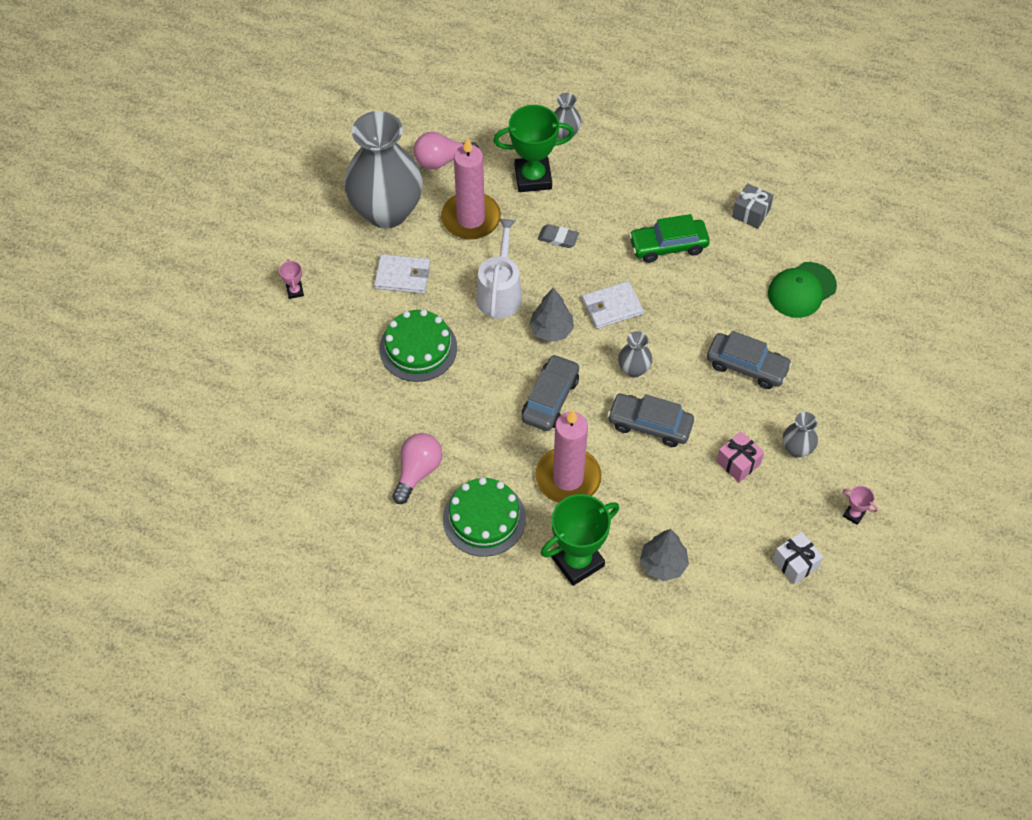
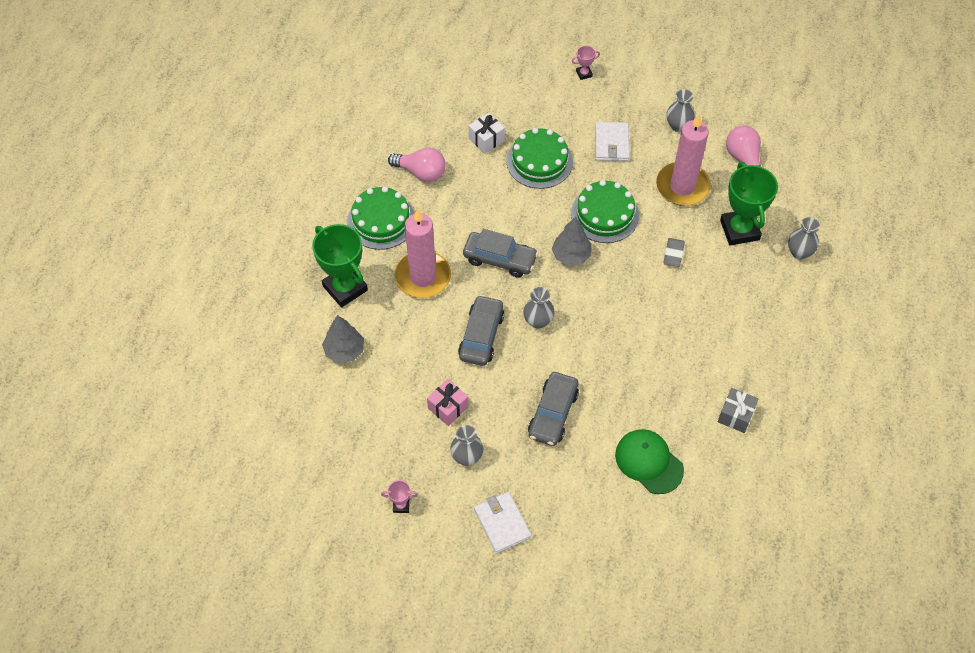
camera: 85 degrees right, 0 degrees up
grey vase [344,111,423,229] -> grey vase [666,89,695,132], size x0.41
white watering can [476,219,522,319] -> green cake [571,180,639,243]
white wallet [582,281,644,329] -> white wallet moved to [474,492,531,553]
green car [629,214,710,263] -> none
white gift [773,532,823,584] -> white gift moved to [469,112,505,154]
pink trophy [843,486,878,525] -> pink trophy turned 60 degrees clockwise [381,480,418,513]

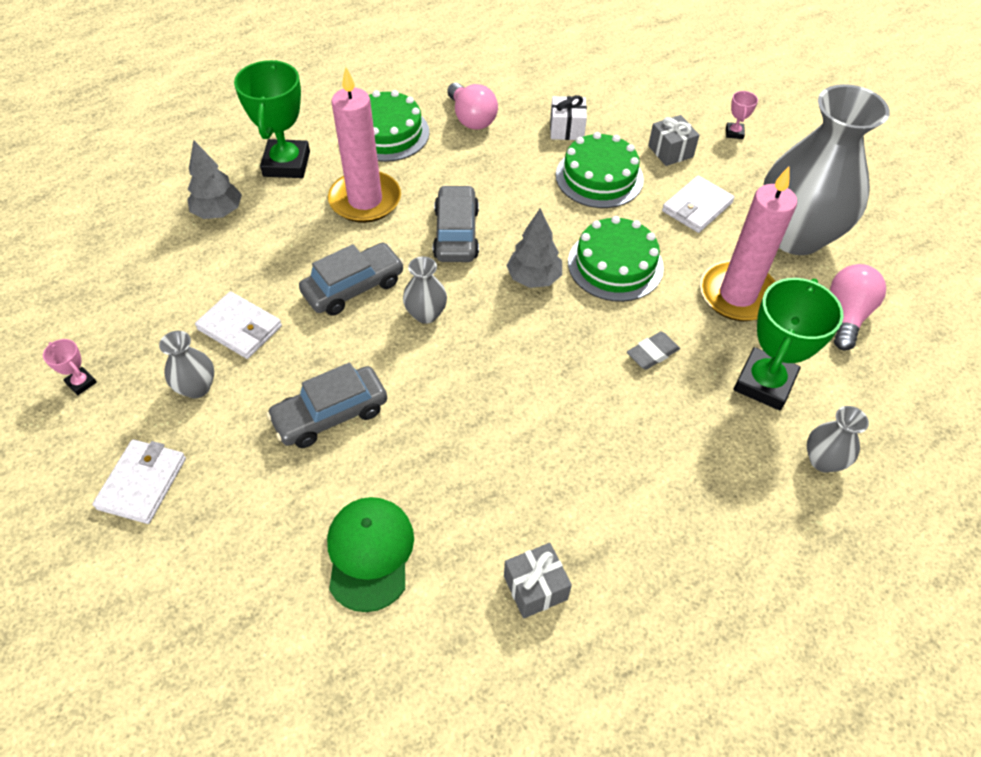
camera: 40 degrees right, 5 degrees down
pink gift [427,379,469,426] -> white wallet [195,291,282,359]
grey car [463,229,538,278] -> grey car turned 150 degrees counterclockwise [433,185,479,262]
pink trophy [572,46,600,80] -> pink trophy turned 75 degrees clockwise [726,91,758,139]
grey vase [666,89,695,132] -> grey vase [764,84,890,255], size x2.41
none -> grey gift [648,115,699,166]

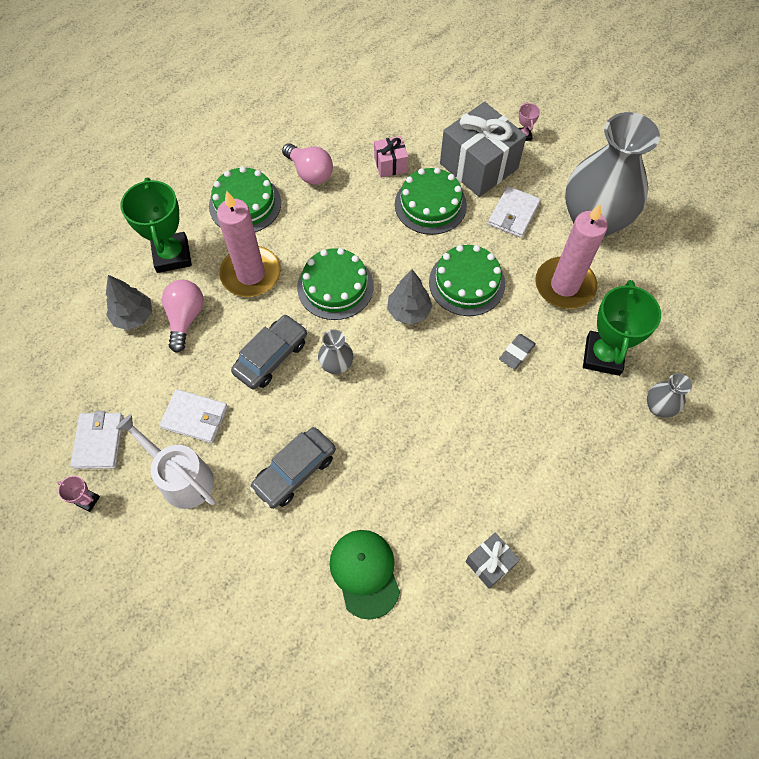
camera: 15 degrees left, 10 degrees up
white wallet [92,439,186,524] -> white wallet moved to [70,411,123,469]
grey vase [159,331,214,398] -> white watering can [116,414,215,509]
grey car [433,185,479,262] -> green cake [297,248,374,320]
white gift [550,95,587,140] -> pink gift [374,136,408,178]
grey gift [648,115,699,166] -> grey gift [440,102,527,197], size x2.05
pink light bulb [830,264,886,351] -> pink light bulb moved to [162,280,204,352]

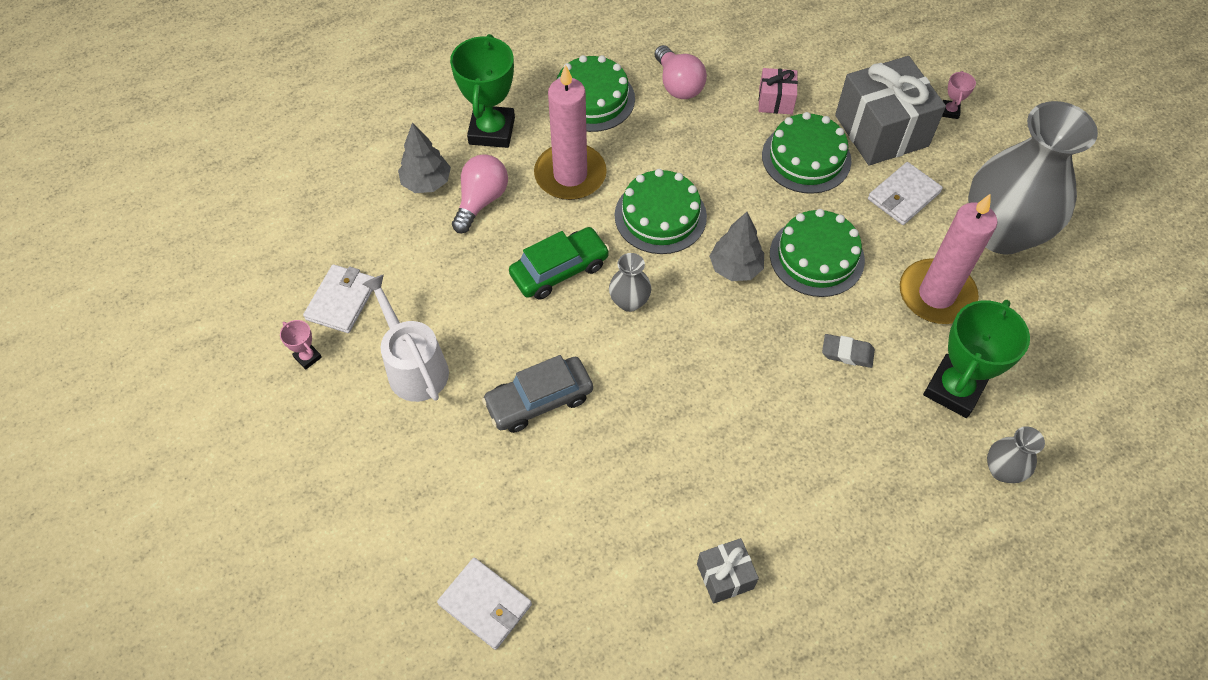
camera: 20 degrees right, 5 degrees down
white wallet [159,389,228,443] -> white wallet moved to [437,558,532,650]
grey car [231,314,307,390] -> green car [509,227,610,300]
green cap [329,530,400,619] -> none
grey eraser [499,334,536,369] -> grey eraser turned 45 degrees clockwise [822,334,875,368]

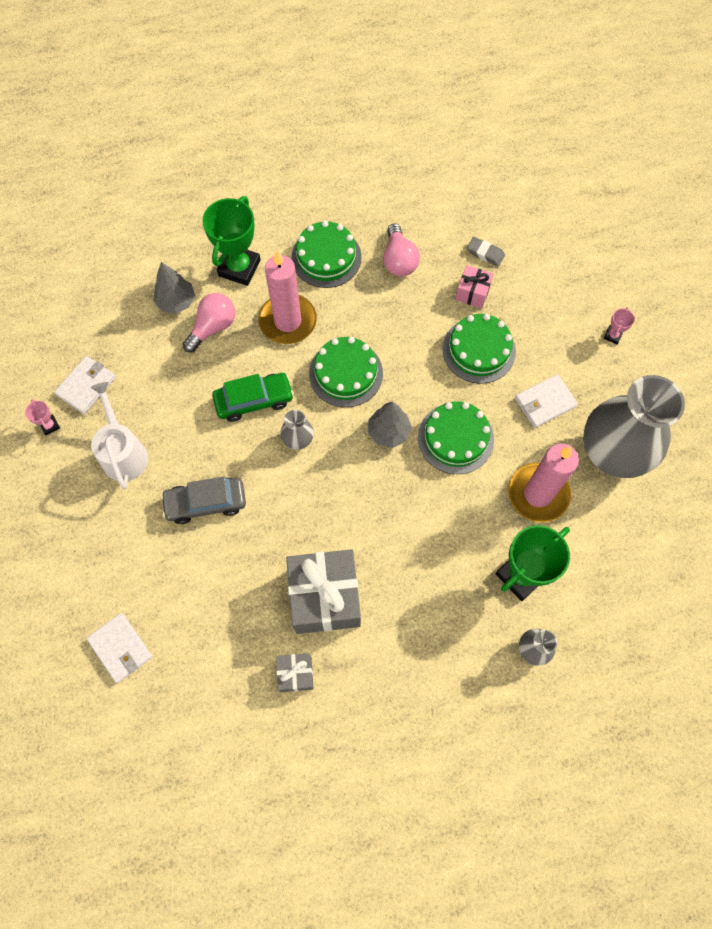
camera: 15 degrees right, 10 degrees up
grey eraser [822,334,875,368] -> grey eraser moved to [467,237,505,266]
grey gift [835,56,946,166] -> grey gift moved to [286,549,361,634]

